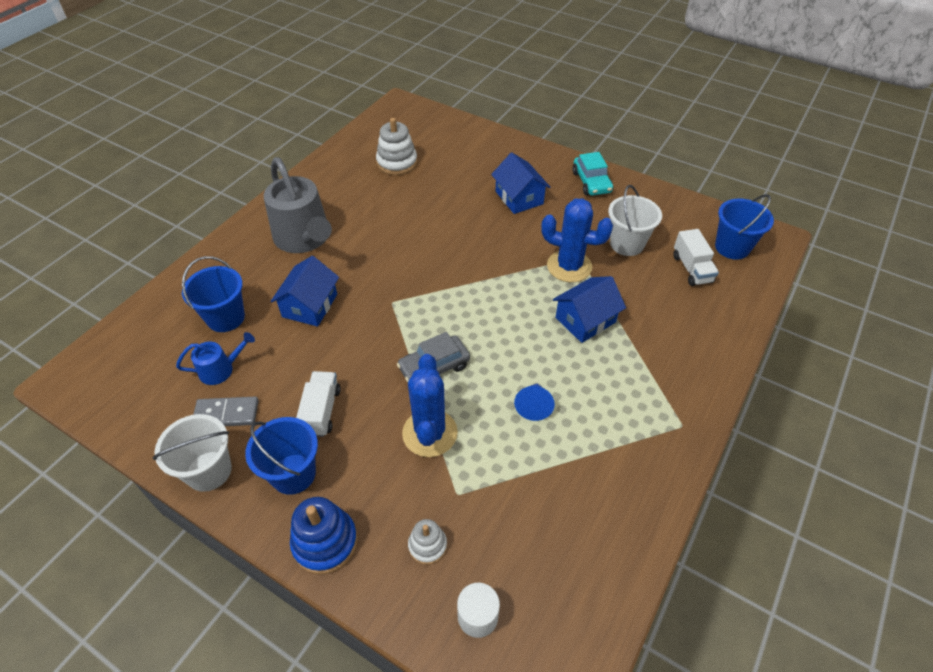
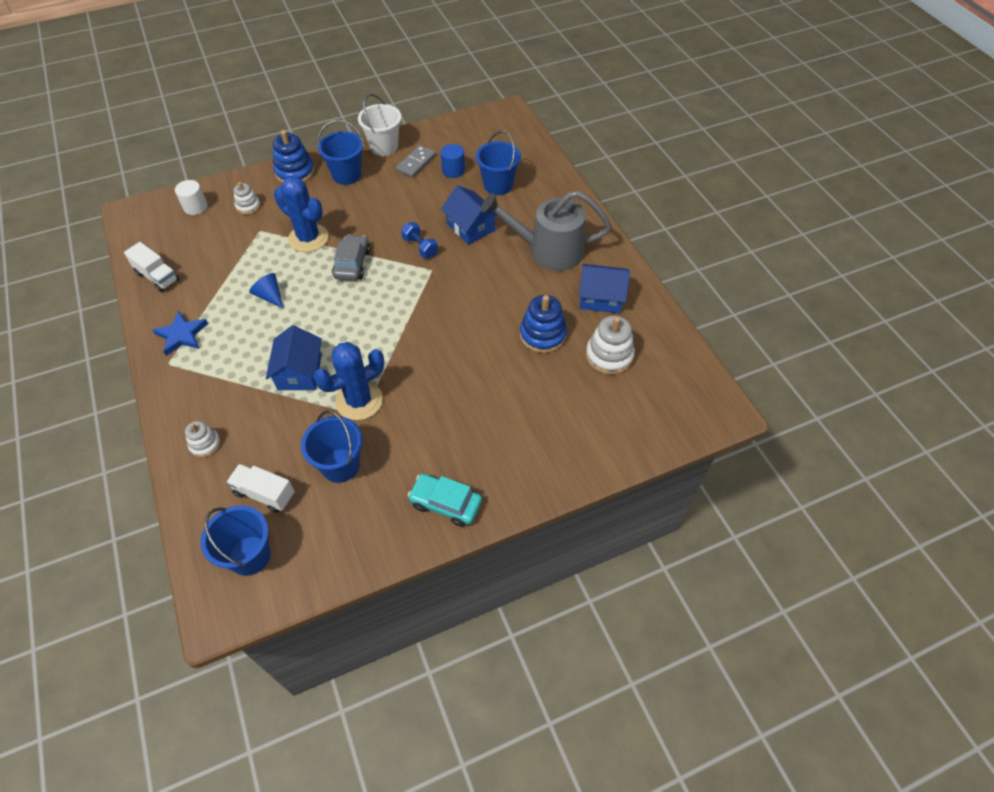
camera: 125 degrees right, 5 degrees up
blue watering can [176,332,255,385] -> blue cylinder [441,144,465,178]
white truck [296,371,341,437] -> white truck moved to [124,242,179,292]
blue house [491,152,551,214] -> blue house moved to [579,264,630,314]
white bucket [608,185,662,256] -> blue bucket [301,410,363,483]
none -> blue star [153,311,208,356]
none -> white stacking toy [185,421,221,457]
none -> blue dumbbell [401,222,438,258]
none -> blue stacking toy [520,295,567,353]

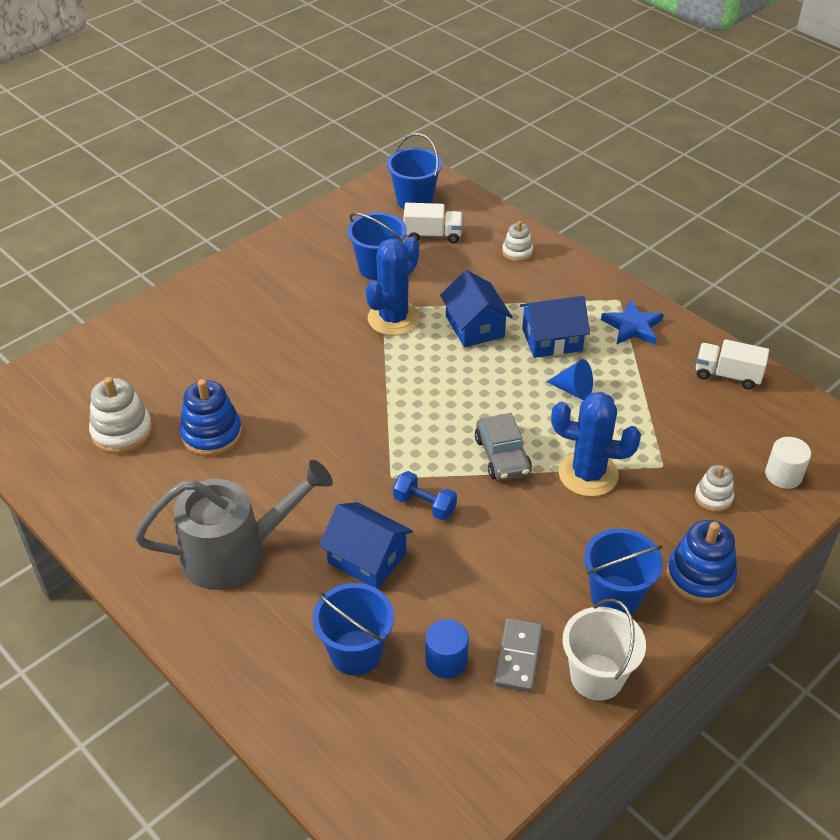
camera: 160 degrees right, 10 degrees down
turquoise car [408,474,482,527] -> none
blue house [579,264,630,314] -> blue house moved to [520,296,590,358]

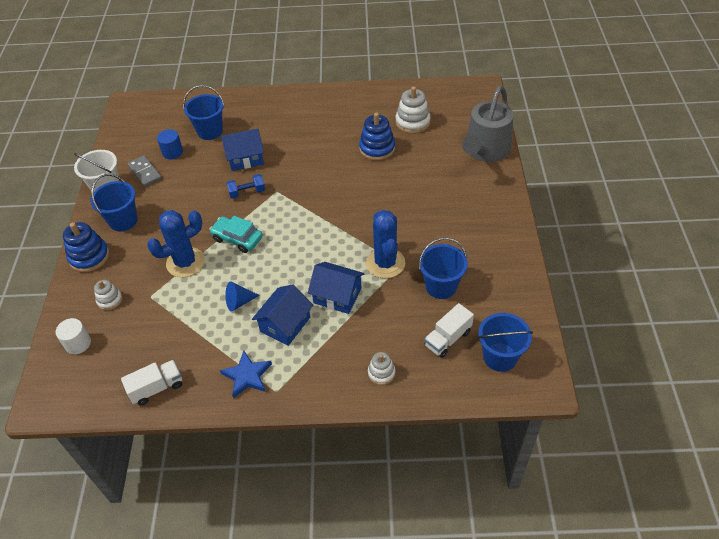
camera: 135 degrees right, 5 degrees up
grey watering can [134,460,333,590] -> grey watering can moved to [462,86,513,162]
grey car [475,413,532,481] -> turquoise car [209,216,263,253]

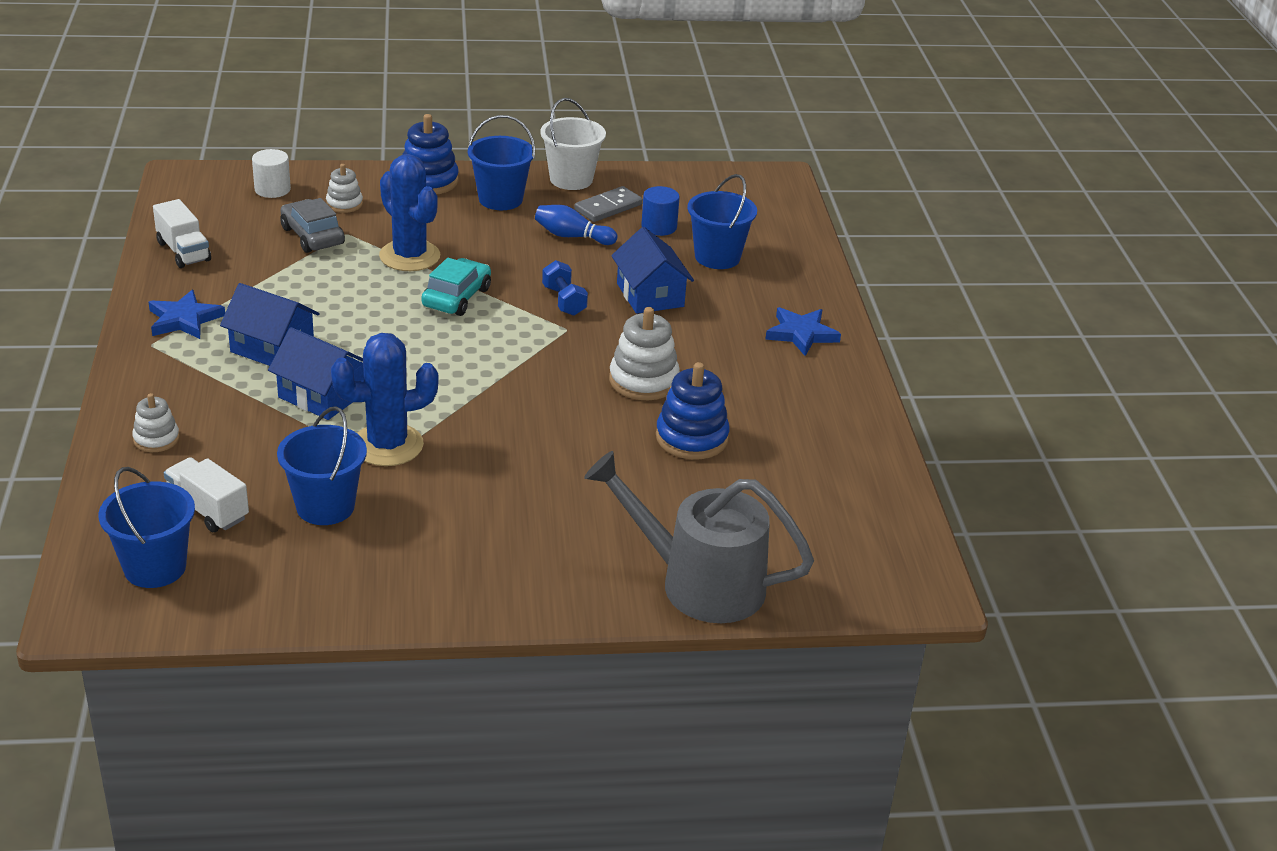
camera: 80 degrees right, 15 degrees down
blue cone [225,281,259,312] -> none
blue house [308,262,364,314] -> blue house turned 75 degrees counterclockwise [268,327,364,420]
white stacking toy [395,86,431,134] -> white stacking toy moved to [609,307,680,400]
none -> grey car [280,198,345,253]
none -> blue bowling pin [535,205,617,245]
none -> blue star [765,307,841,356]

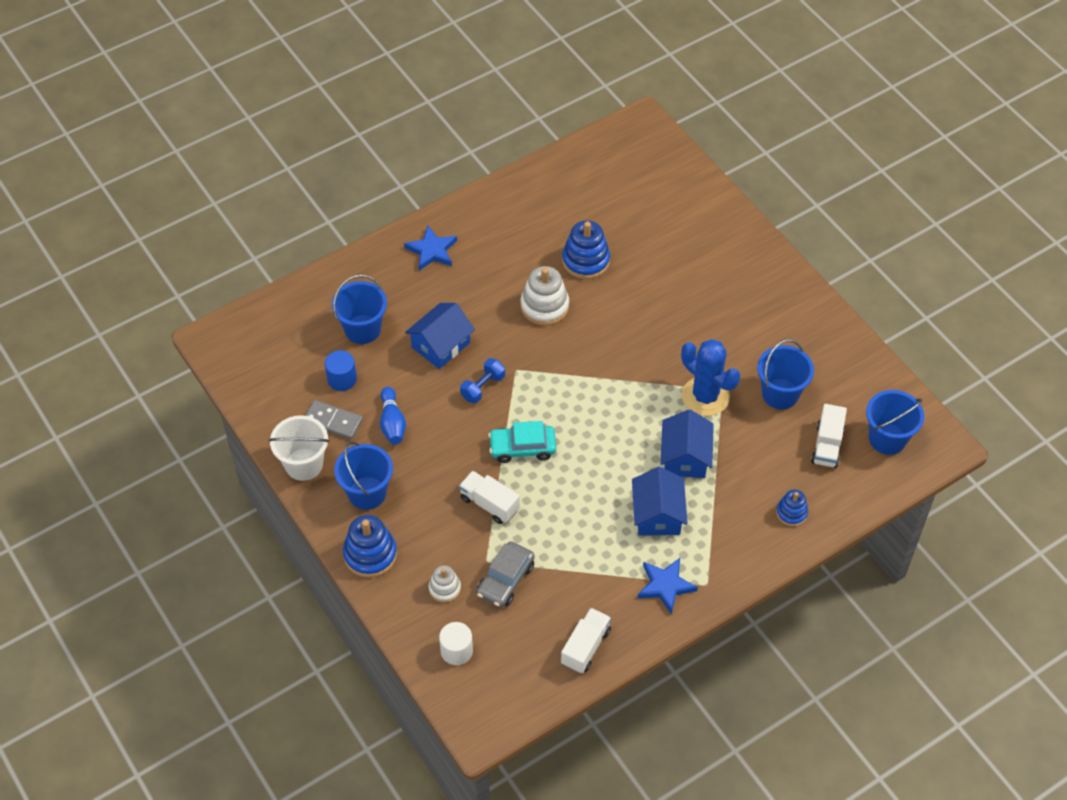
camera: 115 degrees left, 20 degrees up
white stacking toy [132,393,180,452] -> blue stacking toy [776,489,808,526]
blue cactus [379,154,440,271] -> white truck [459,471,520,524]
grey watering can [584,451,814,623] -> none

